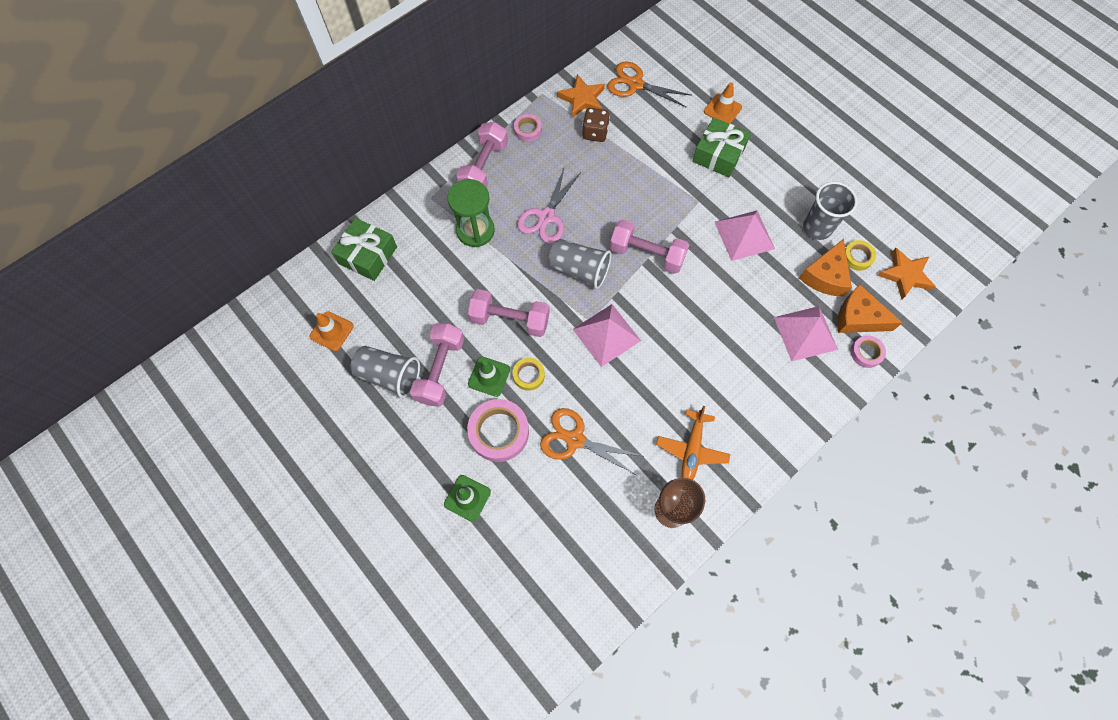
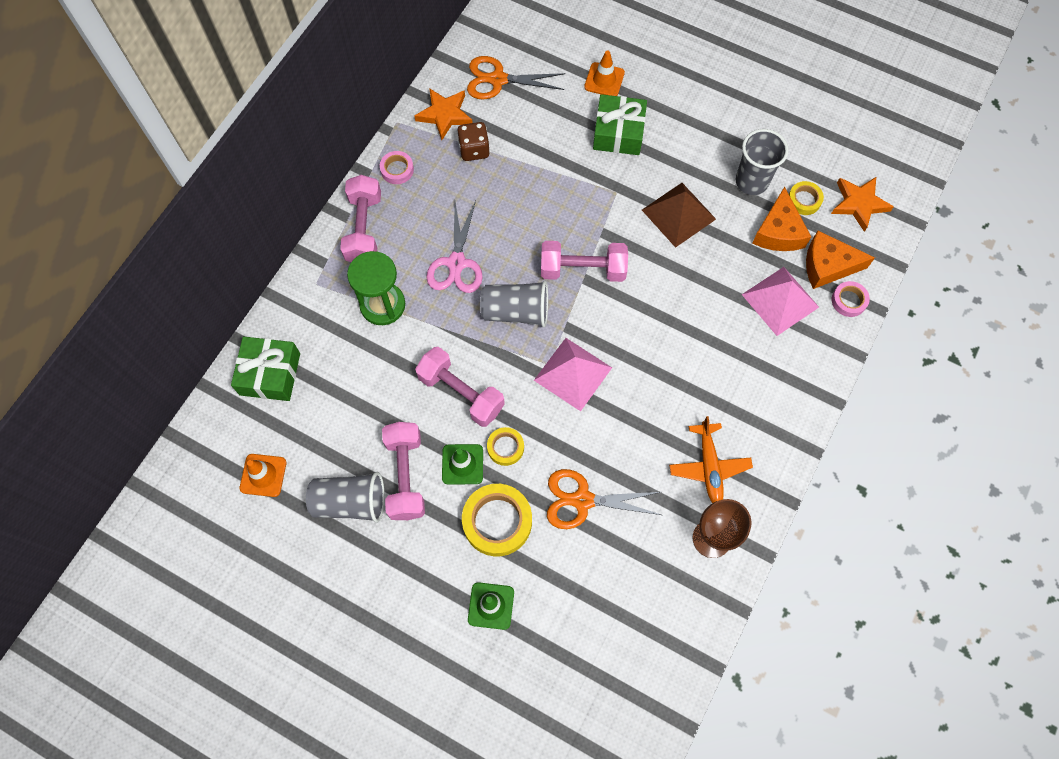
camera: 20 degrees left, 0 degrees up
pink tape [467,399,529,462] -> yellow tape [462,484,532,556]
pink dumbbell [468,289,550,337] -> pink dumbbell turned 45 degrees clockwise [415,347,505,427]
pink pyramid [715,210,775,261] -> brown pyramid [642,183,716,248]

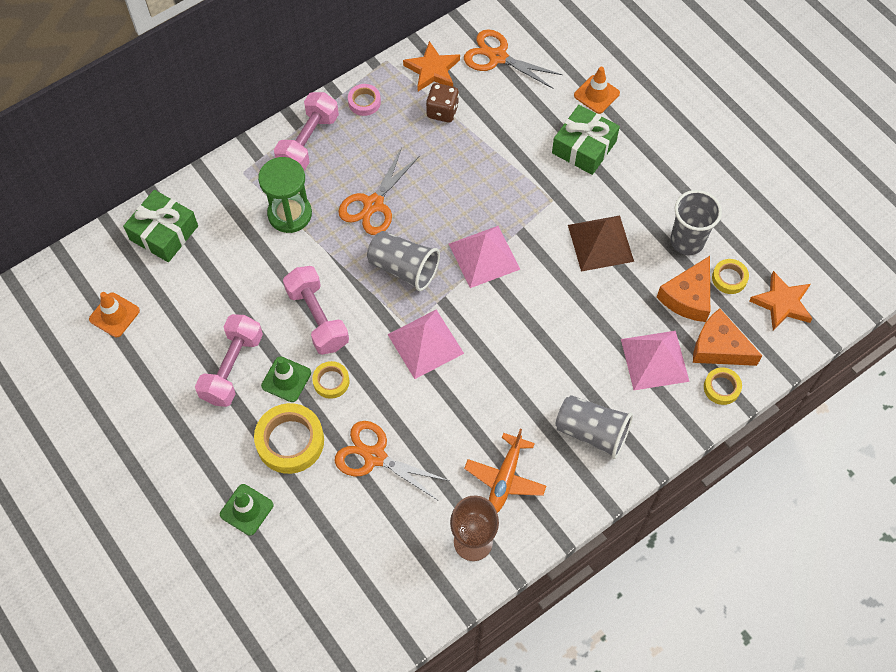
camera: 25 degrees right, 5 degrees down
grey cup [306,472,384,523] -> grey cup moved to [555,395,633,459]
pink scissors [426,201,483,293] -> orange scissors [338,148,419,235]
pink dumbbell [541,241,628,282] -> pink pyramid [449,226,520,288]
pink tape [832,281,870,317] -> yellow tape [704,367,742,405]

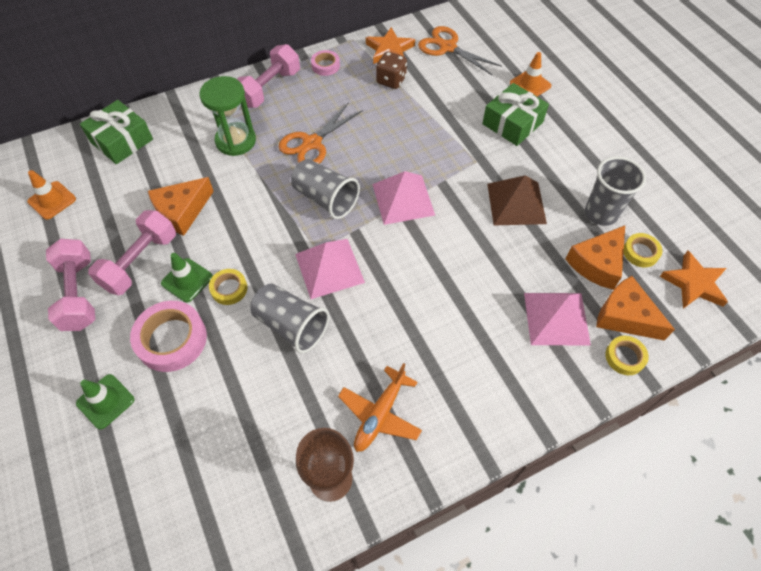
camera: 10 degrees right, 5 degrees down
yellow tape [254,403,324,474] -> pink tape [130,301,207,372]
pink dumbbell [283,266,349,355] -> pink dumbbell moved to [46,239,96,331]
orange scissors [334,421,449,501] -> none
grey cup [555,395,633,459] -> grey cup moved to [250,284,329,354]
none -> orange cheese [148,177,214,236]

